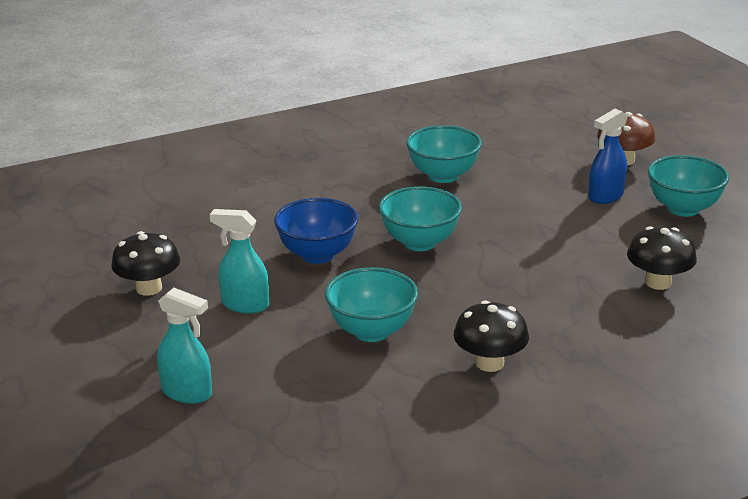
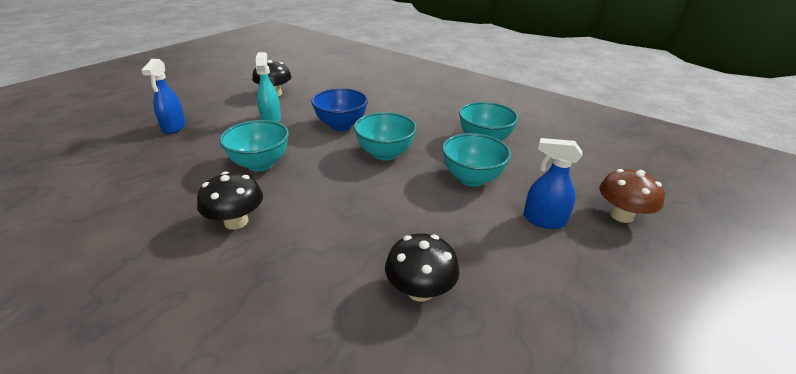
camera: 60 degrees right, 5 degrees up
turquoise spray bottle [157,288,212,404] -> blue spray bottle [141,59,186,134]
turquoise bowl [648,155,729,217] -> turquoise bowl moved to [442,133,511,187]

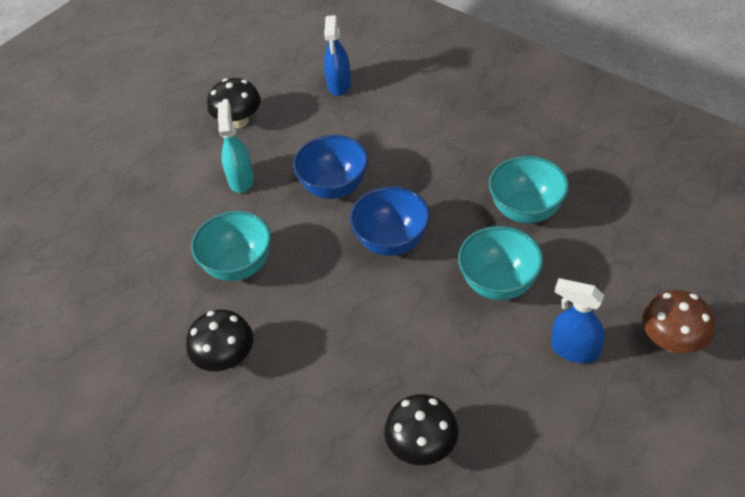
camera: 10 degrees right, 15 degrees up
blue spray bottle [141,59,186,134] -> blue spray bottle moved to [324,15,351,96]
turquoise bowl [354,112,417,161] -> blue bowl [350,186,430,256]

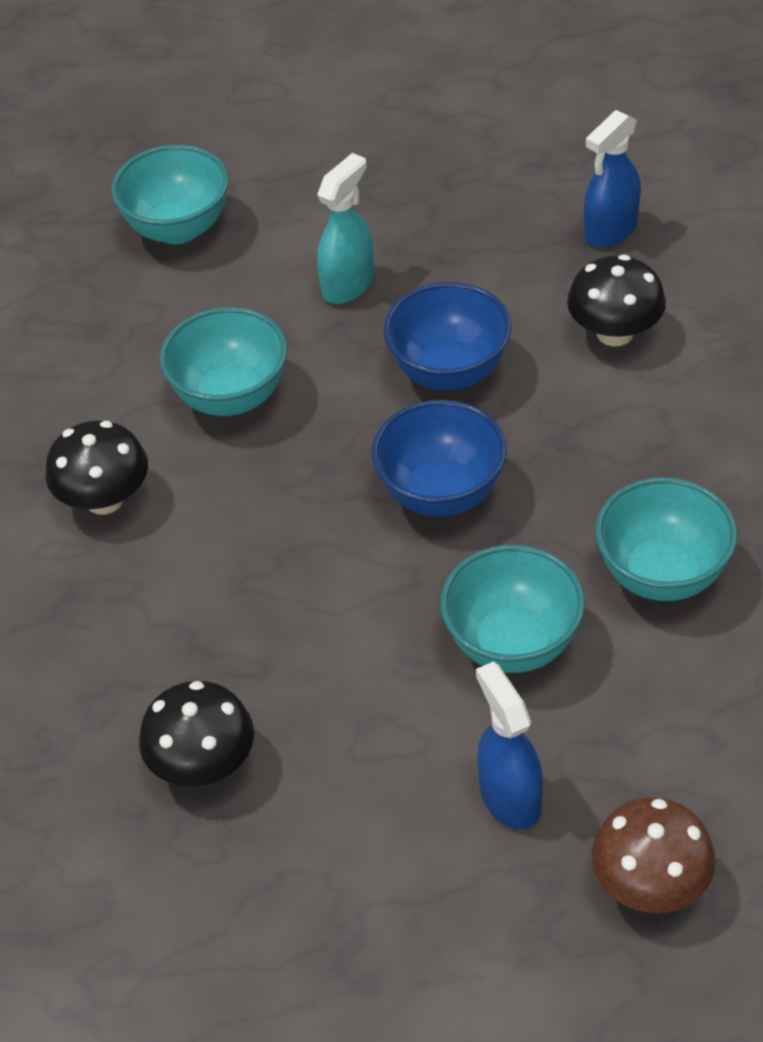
camera: 40 degrees right, 0 degrees up
black mushroom [207,78,261,128] -> black mushroom moved to [567,255,666,346]
none -> turquoise bowl [111,145,229,244]

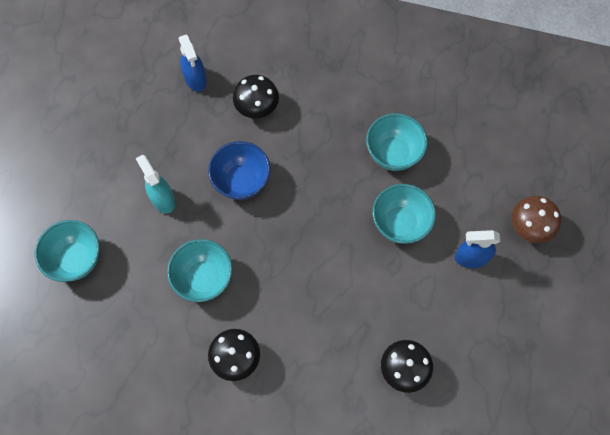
camera: 70 degrees left, 20 degrees up
blue bowl [372,400,507,516] -> none

